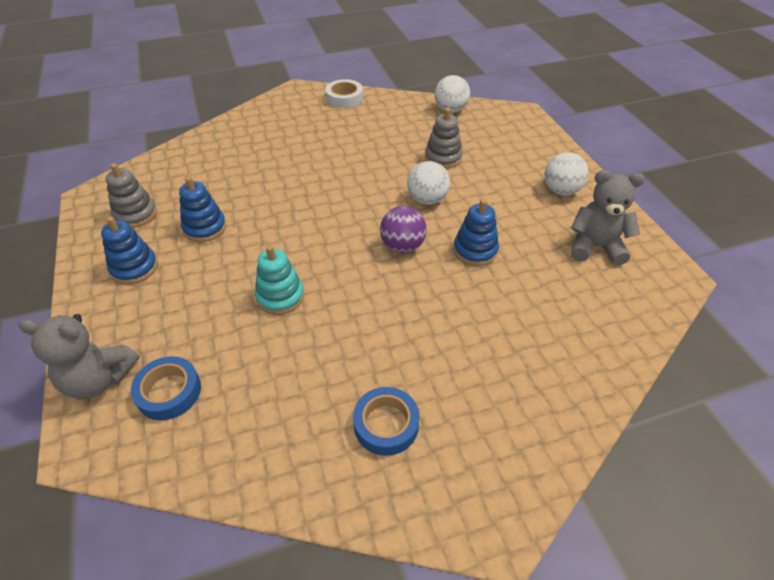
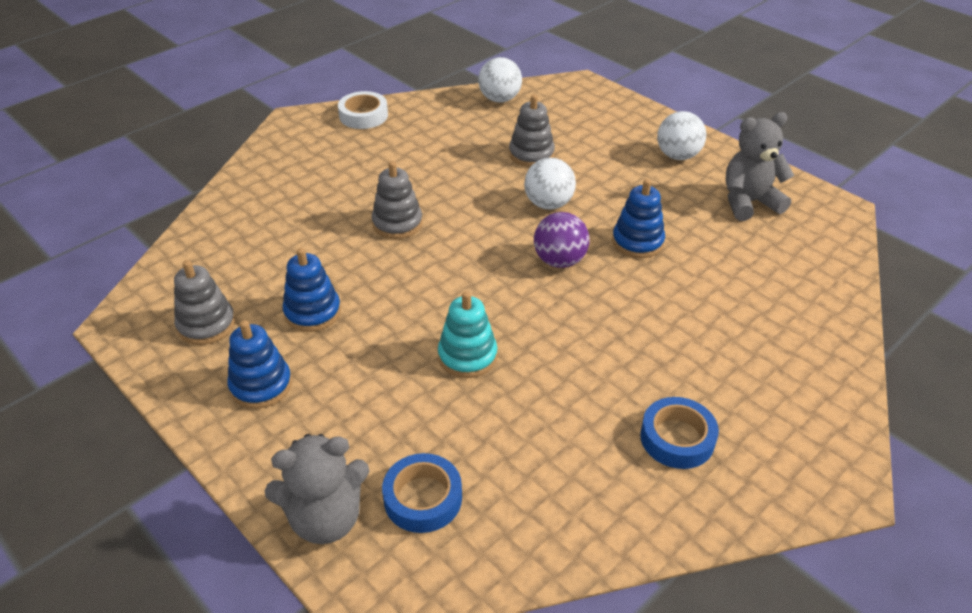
camera: 25 degrees left, 5 degrees down
none -> grey stacking toy [372,161,423,239]

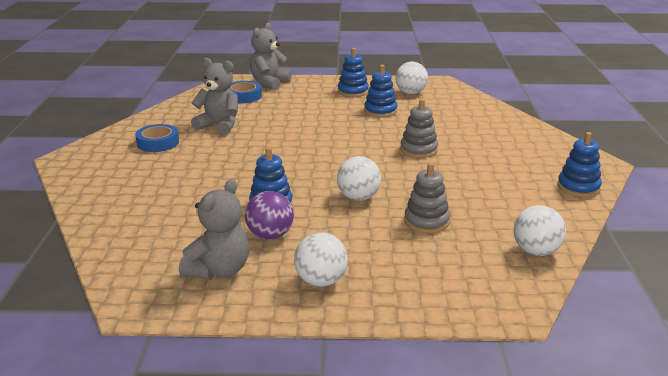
camera: 135 degrees right, 15 degrees down
grey stacking toy [174,260,235,345] -> white ball [396,61,428,94]
white tape [338,91,388,129] -> blue stacking toy [557,132,602,197]
turquoise stacking toy [438,291,497,378] -> none
purple ball [534,212,590,268] -> purple ball moved to [245,191,294,240]
none -> grey teddy bear [191,58,238,135]

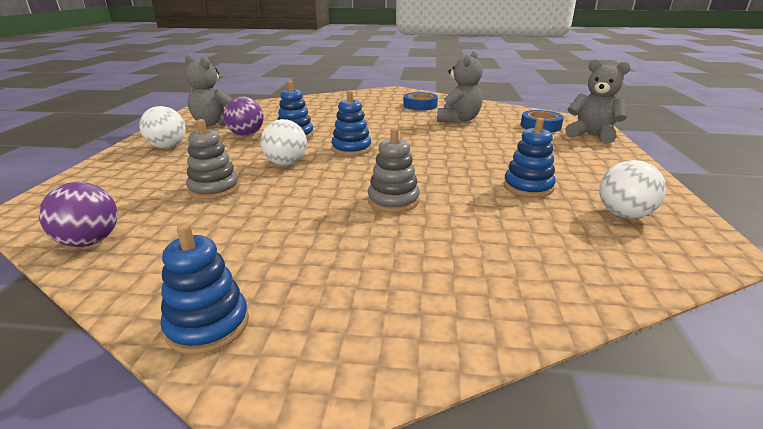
camera: 95 degrees right, 0 degrees up
blue stacking toy [338,48,369,97] -> blue stacking toy moved to [331,90,371,156]
white ball [514,205,566,256] -> purple ball [39,182,117,247]

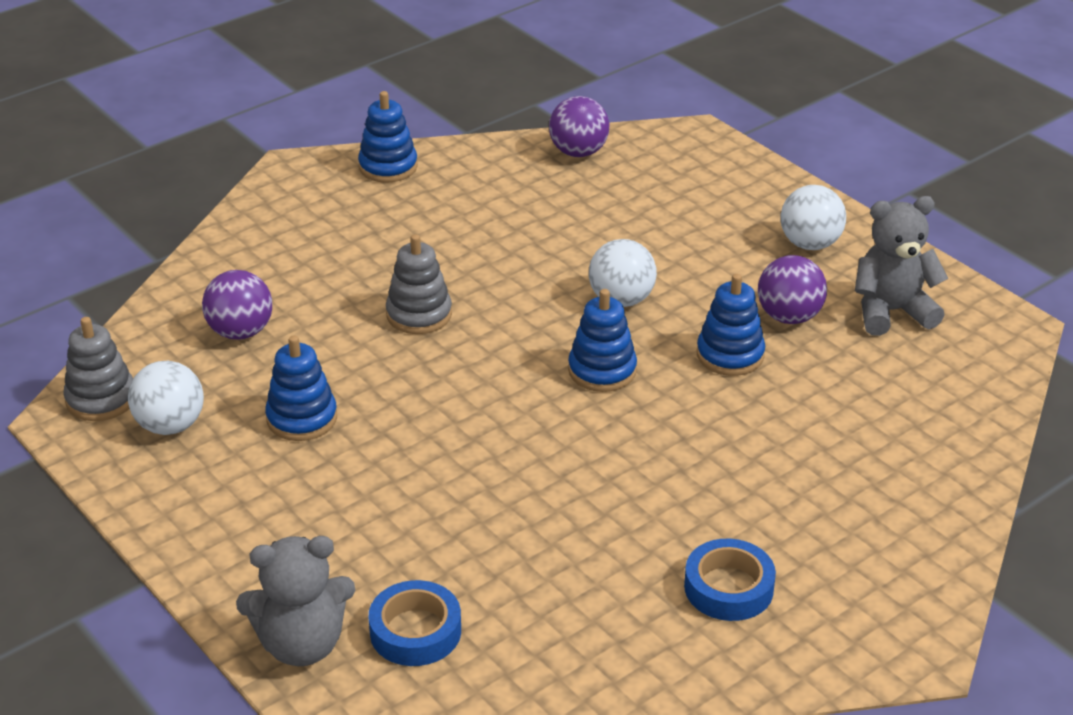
camera: 135 degrees right, 10 degrees up
grey stacking toy [186,119,240,200] -> grey stacking toy moved to [63,317,133,421]
grey teddy bear [437,51,483,123] -> none
none -> purple ball [202,270,272,340]

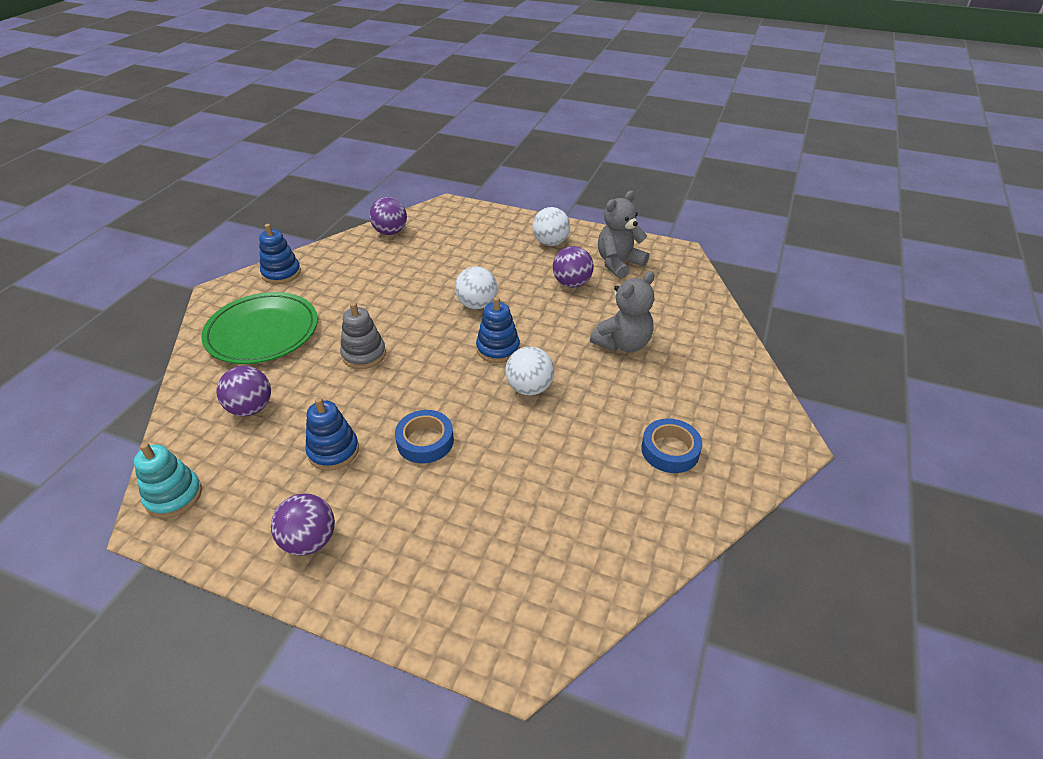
camera: 30 degrees left, 5 degrees up
grey stacking toy [63,317,133,421] -> turquoise stacking toy [134,443,202,518]
white ball [128,361,204,435] -> white ball moved to [505,347,554,395]
grey teddy bear [236,536,355,666] -> grey teddy bear moved to [590,271,654,352]
blue tape [368,580,461,666] -> blue tape moved to [395,410,454,464]
blue stacking toy [697,274,765,376] -> none
none -> green plate [201,292,318,364]
none -> purple ball [271,493,335,556]

